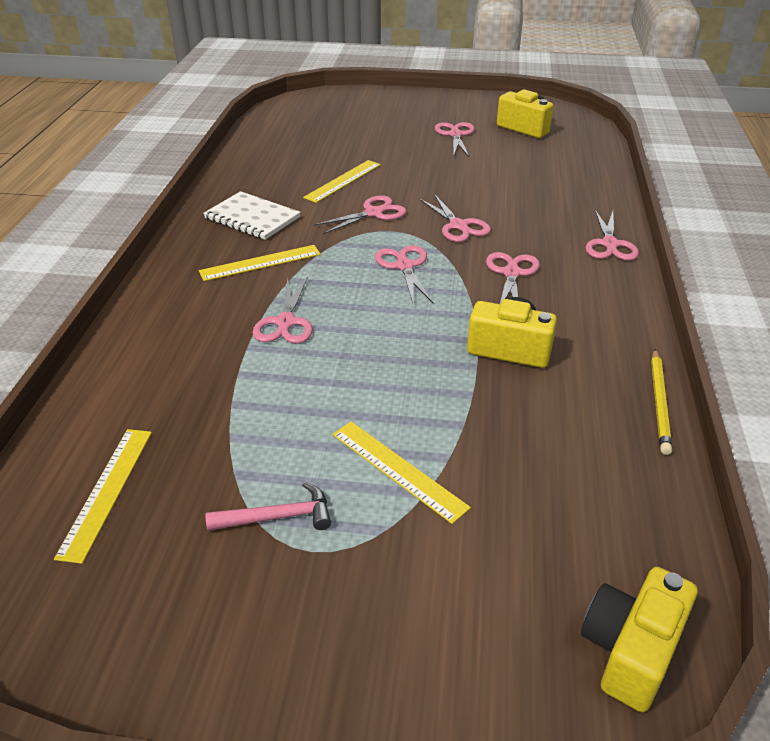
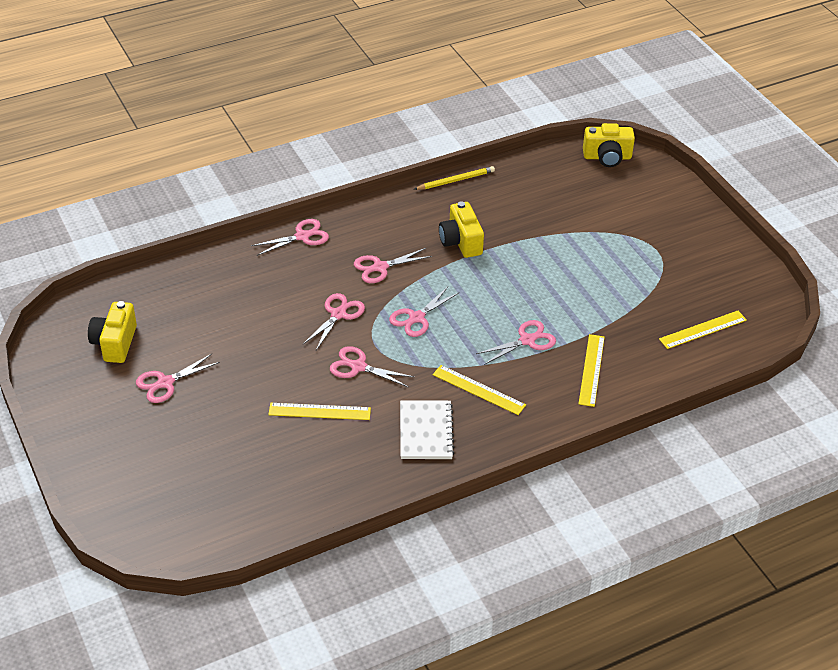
camera: 125 degrees left, 5 degrees up
pink hammer [206,482,331,531] -> none
yellow ruler [332,422,471,524] -> yellow ruler moved to [579,334,605,407]

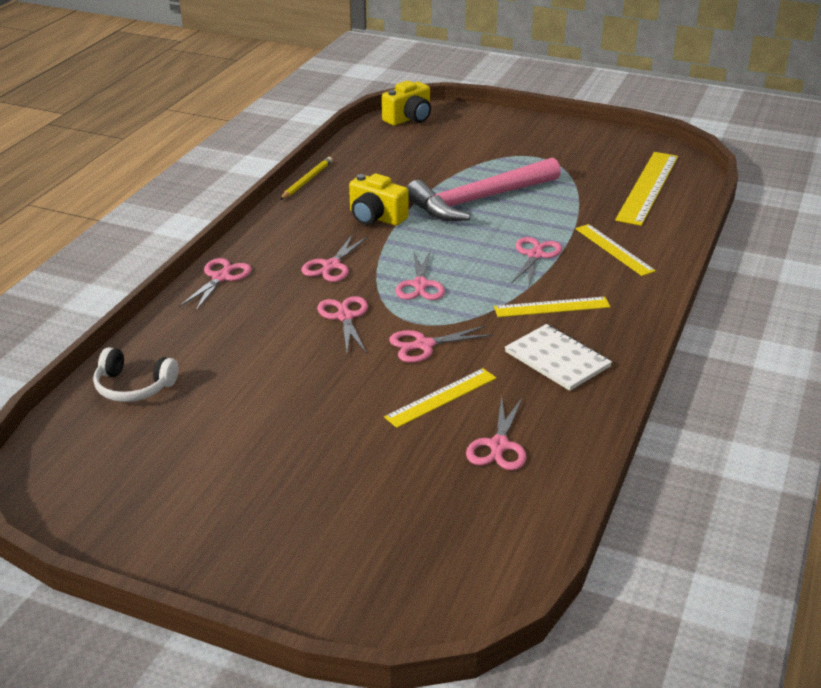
camera: 40 degrees left, 10 degrees down
yellow camera [88,301,137,363] -> none
pink scissors [136,354,220,403] -> pink scissors moved to [466,396,526,470]
yellow ruler [659,311,747,349] -> yellow ruler [615,152,678,226], size x1.64
none -> white headphones [93,347,179,402]
none -> pink hammer [407,157,561,221]

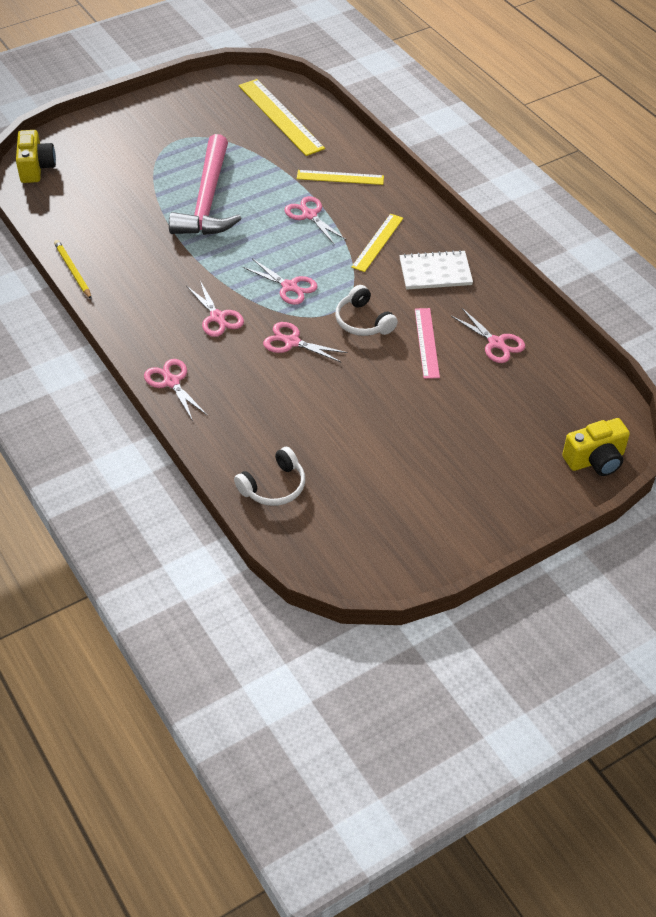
camera: 55 degrees left, 15 degrees up
yellow camera [349,174,409,226] -> yellow camera moved to [562,418,630,476]
yellow ruler [384,368,496,428] -> pink ruler [415,308,440,379]
pink scissors [389,326,493,363] -> white headphones [335,285,398,336]

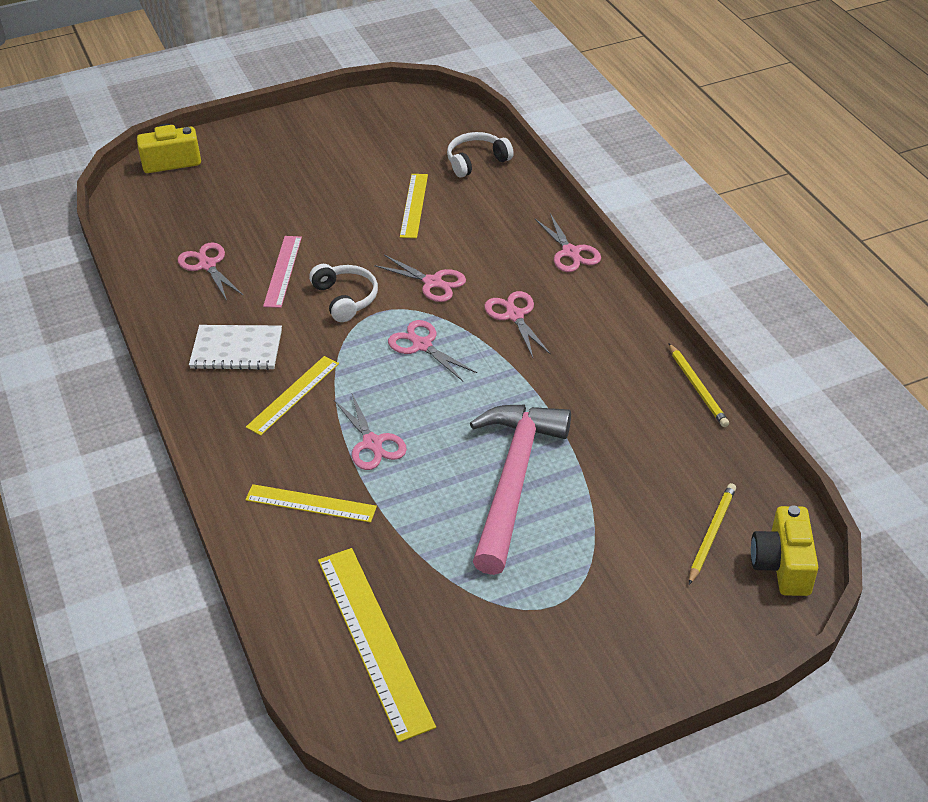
camera: 170 degrees left, 5 degrees down
none -> yellow ruler [400,174,428,238]
none -> yellow pencil [689,483,736,585]

